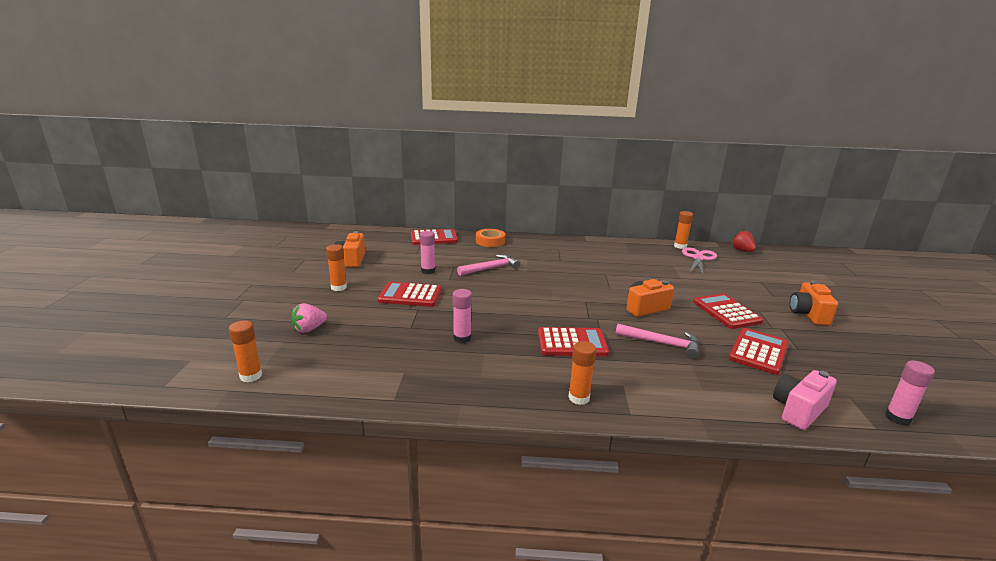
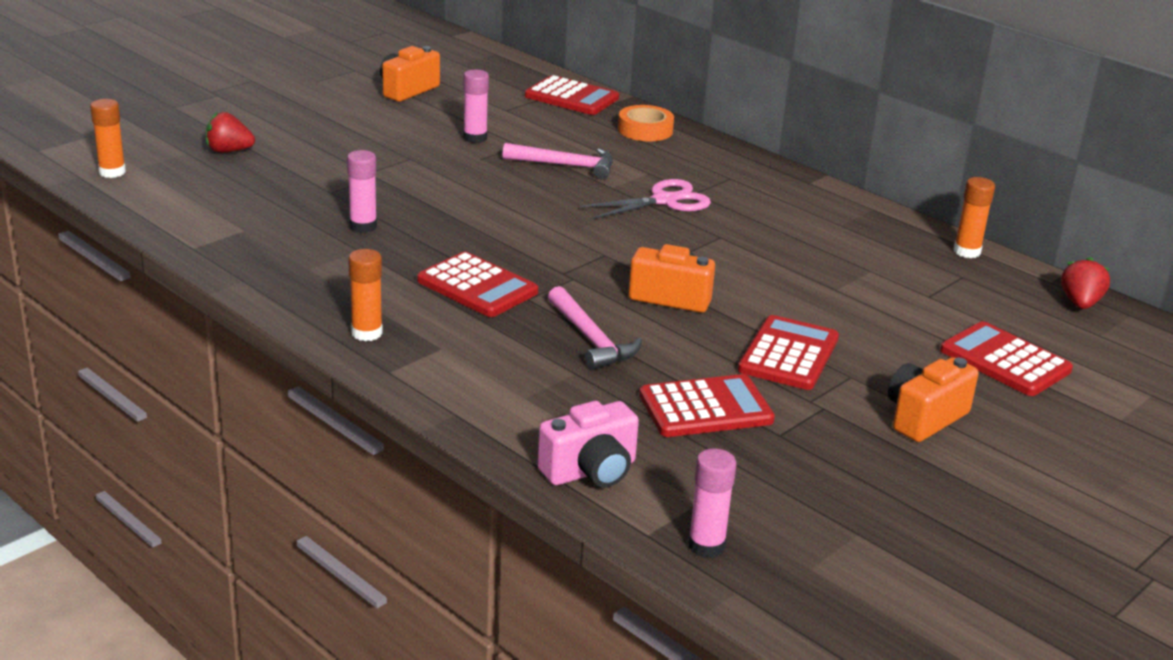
camera: 40 degrees right, 5 degrees up
pink strawberry [291,303,327,333] -> red strawberry [206,112,255,153]
orange glue stick [326,244,347,291] -> none
red calculator [377,282,442,307] -> red calculator moved to [940,321,1073,396]
pink scissors [682,247,717,275] -> pink scissors moved to [580,179,711,220]
pink camera [773,370,837,430] -> pink camera turned 150 degrees clockwise [538,401,639,488]

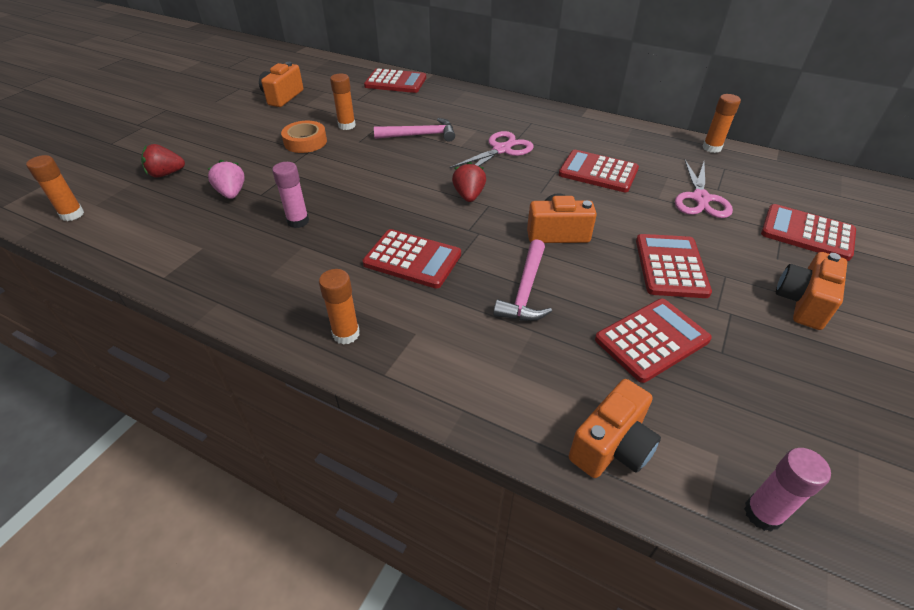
camera: 15 degrees left, 15 degrees up
pink glue stick [463,70,489,143] -> orange glue stick [330,73,356,130]
pink camera [538,401,639,488] -> orange camera [569,379,661,478]
pink hammer [548,286,642,370] -> pink hammer turned 60 degrees clockwise [493,239,552,321]
orange tape [618,105,674,141] -> orange tape moved to [281,121,327,153]
red strawberry [1061,257,1110,309] -> red strawberry moved to [452,162,486,202]
none -> pink strawberry [208,160,245,199]
none -> red calculator [559,150,639,192]
none -> pink scissors [675,160,733,218]

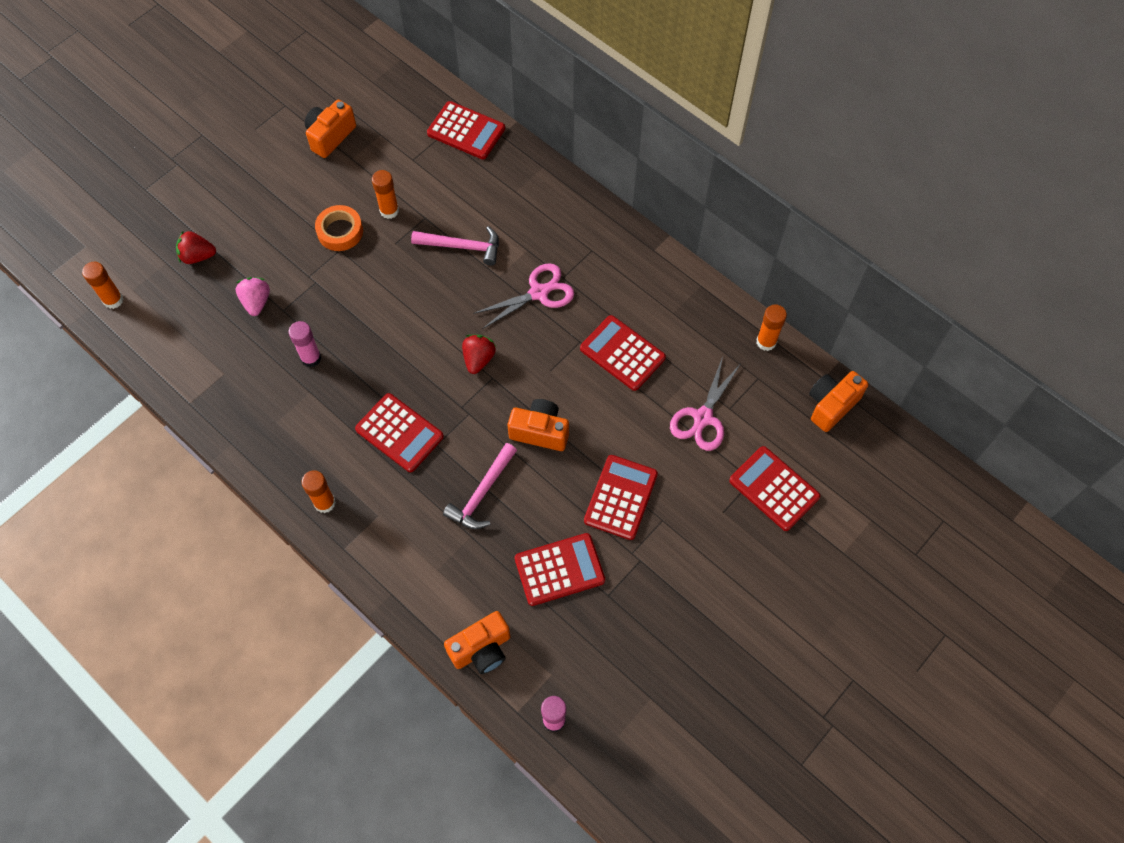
camera: 15 degrees right, 20 degrees up
orange camera [776,252,847,330] -> orange camera moved to [809,371,869,432]

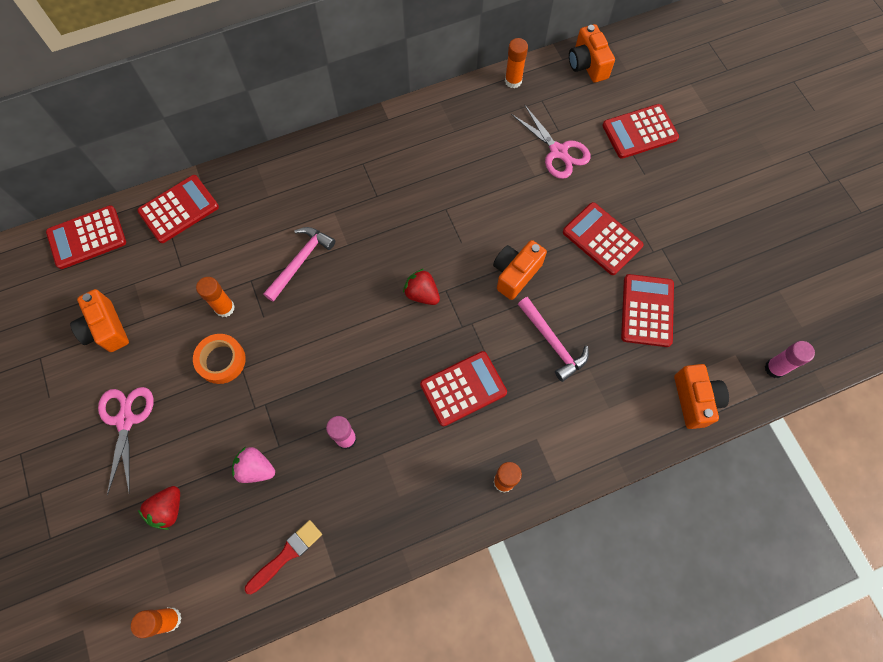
camera: 65 degrees left, 5 degrees up
pink scissors [473,263,574,329] -> pink scissors moved to [98,387,154,495]
red calculator [580,315,666,391] -> red calculator moved to [46,205,126,269]
none -> red brush [245,520,322,594]

